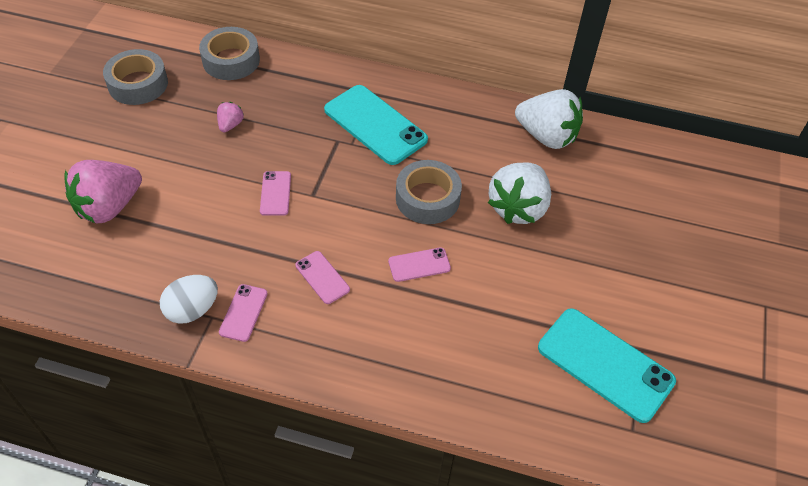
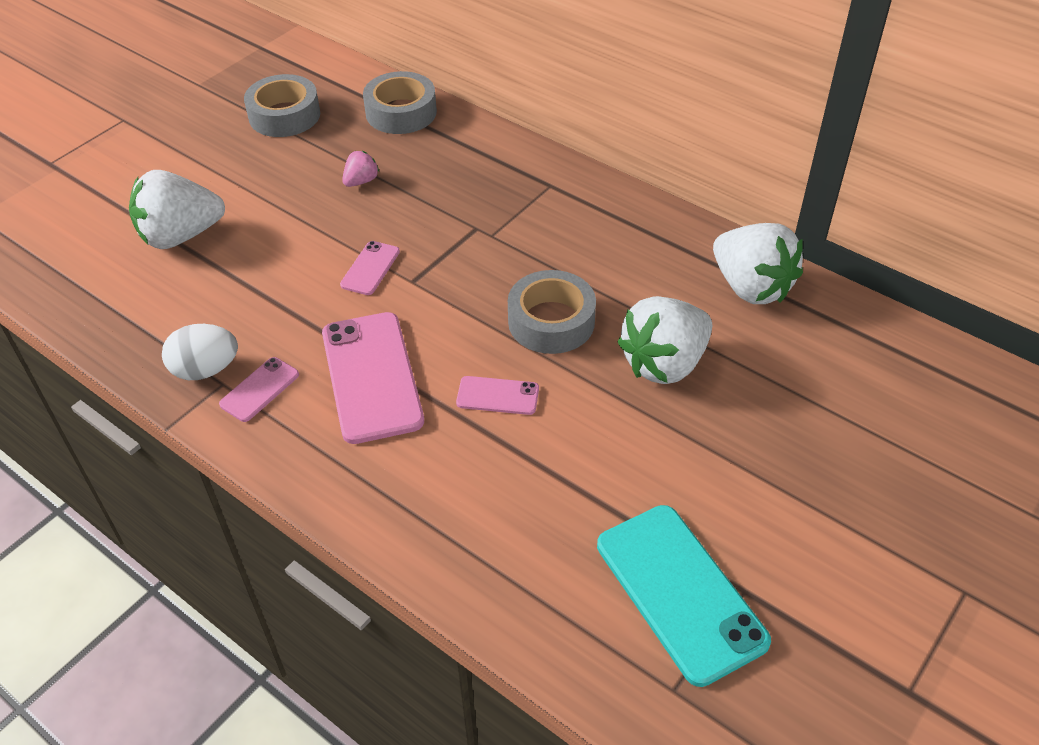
camera: 25 degrees right, 5 degrees down
pink strawberry [64,160,142,223] -> white strawberry [129,170,225,249]
pink phone [295,251,350,304] -> pink phone [322,312,424,444], size x2.03
turquoise phone [324,85,428,165] -> none

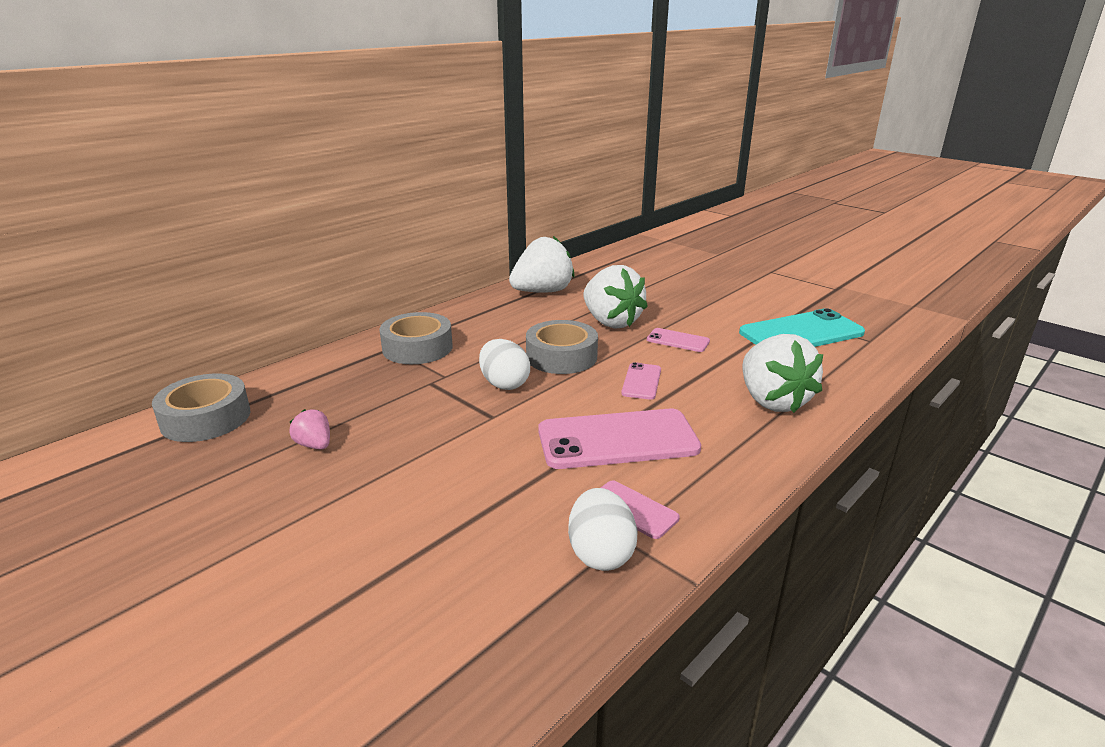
camera: 85 degrees left, 20 degrees down
white strawberry [129,170,225,249] -> white strawberry moved to [742,334,823,413]
grey tape [244,74,320,137] -> grey tape moved to [379,312,453,364]
pink phone [340,241,400,295] -> pink phone moved to [647,328,710,352]
none -> white egg [479,339,530,390]

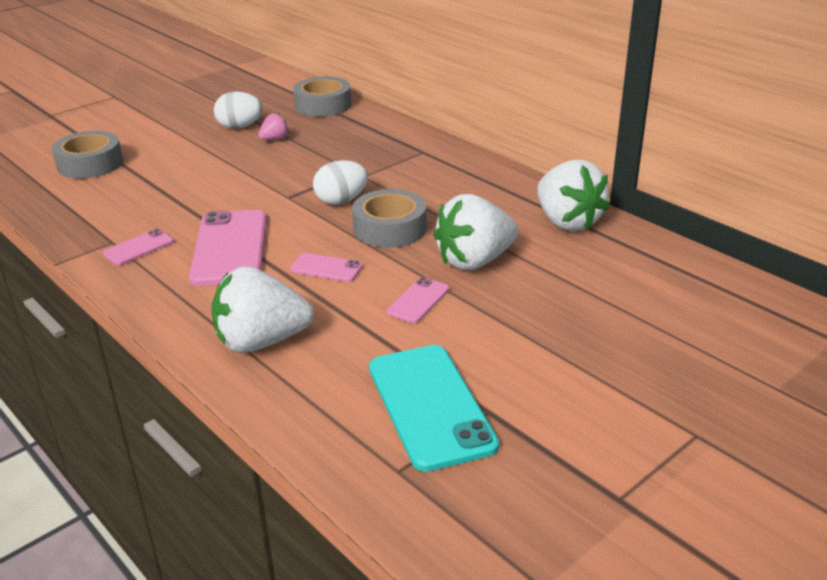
camera: 95 degrees right, 5 degrees up
grey tape [379,312,453,364] -> grey tape moved to [52,131,123,179]
white egg [568,488,637,571] -> white egg moved to [214,91,263,129]

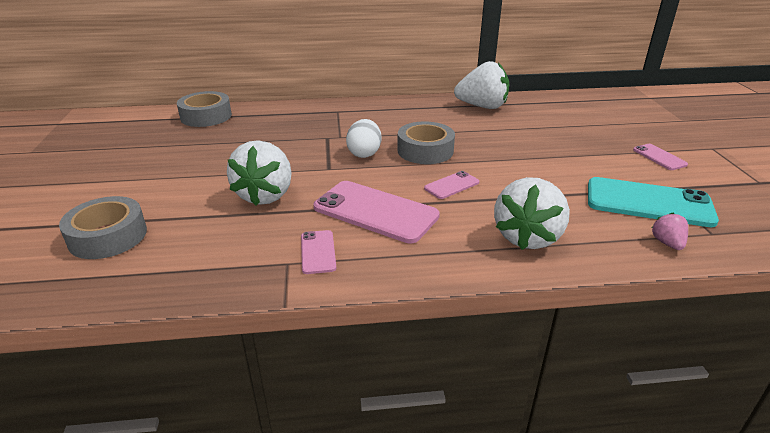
camera: 55 degrees left, 0 degrees up
white egg [214,91,263,129] -> none
pink strawberry [258,113,289,140] -> pink strawberry moved to [652,213,688,250]
pink phone [386,277,449,323] -> pink phone moved to [633,144,688,170]
white strawberry [433,194,519,270] -> white strawberry moved to [227,140,292,206]

